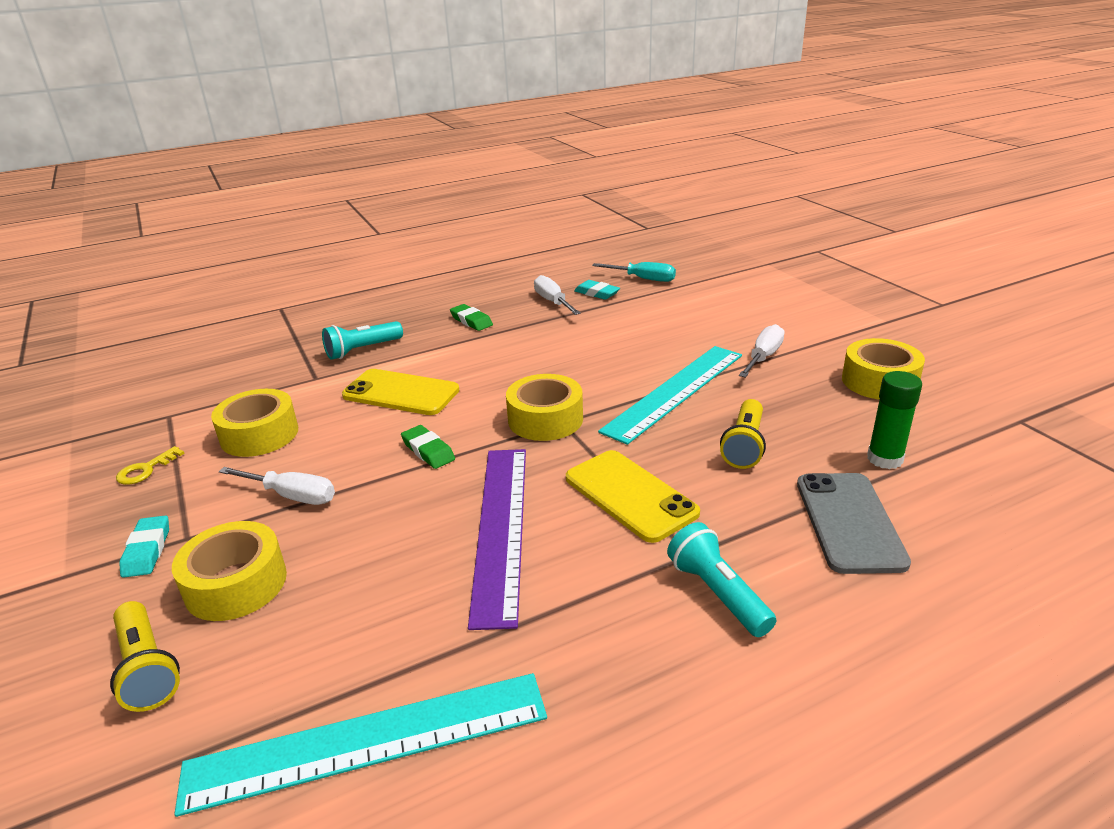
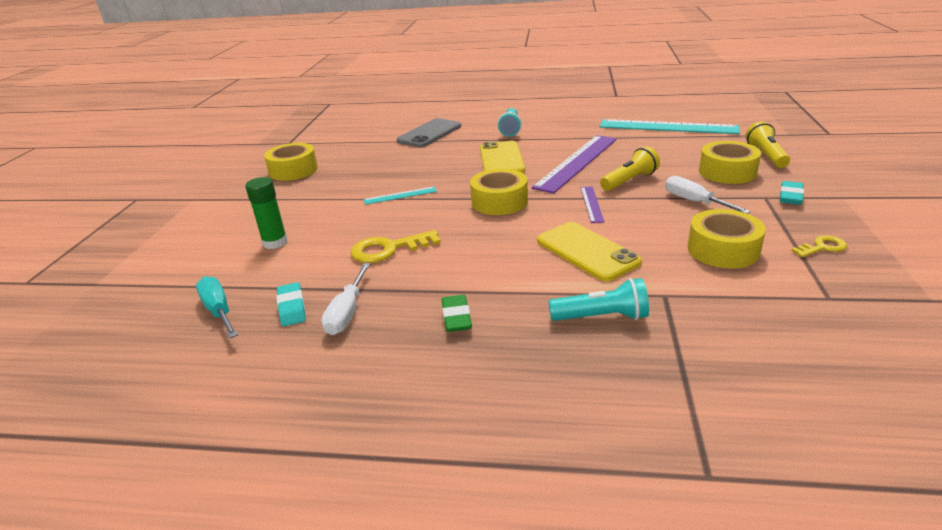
camera: 145 degrees left, 0 degrees up
green eraser [401,425,455,469] -> purple ruler [580,186,604,223]
turquoise ruler [598,346,742,445] -> turquoise ruler [364,187,437,205], size x0.46
yellow flashlight [720,399,766,469] -> yellow flashlight moved to [600,146,660,191]
white screwdriver [739,324,784,378] -> none
green glue stick [867,371,922,469] -> green glue stick moved to [245,177,288,249]
none -> yellow key [350,230,441,263]

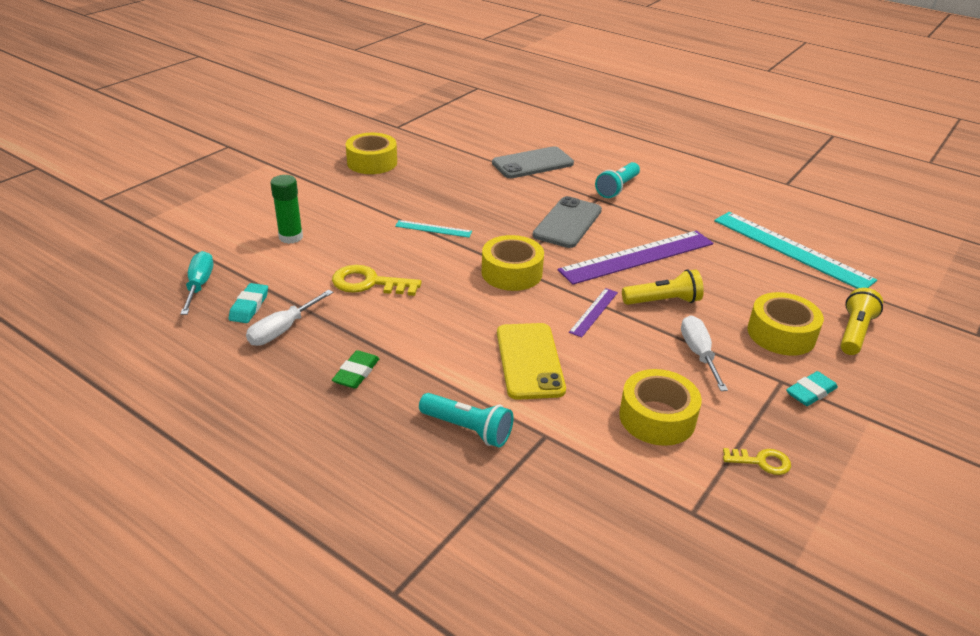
camera: 25 degrees right, 5 degrees up
yellow phone [480,141,525,173] -> grey phone [533,196,602,248]

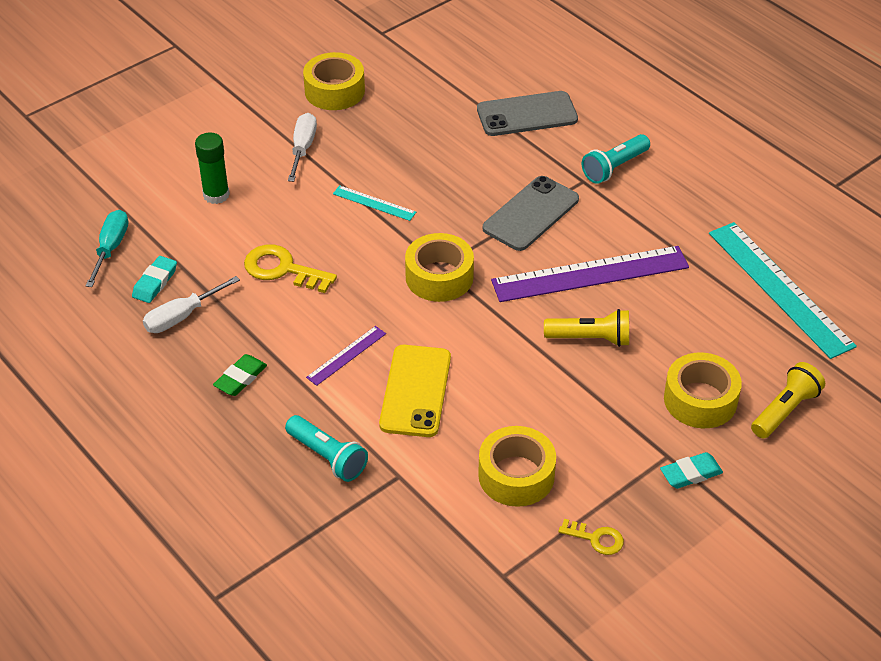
camera: 15 degrees right, 10 degrees up
purple ruler [569,288,618,337] -> purple ruler moved to [306,326,386,386]
white screwdriver [681,316,728,391] -> white screwdriver moved to [288,113,317,182]

